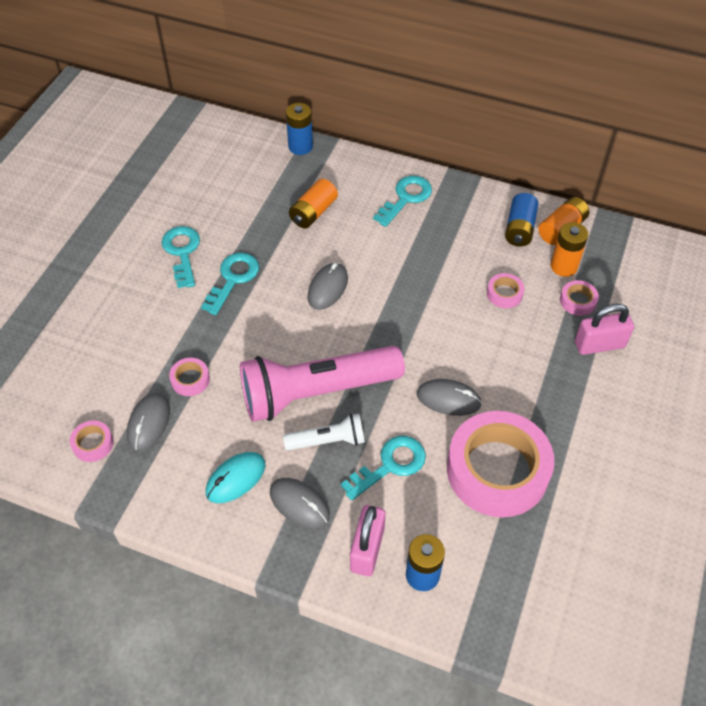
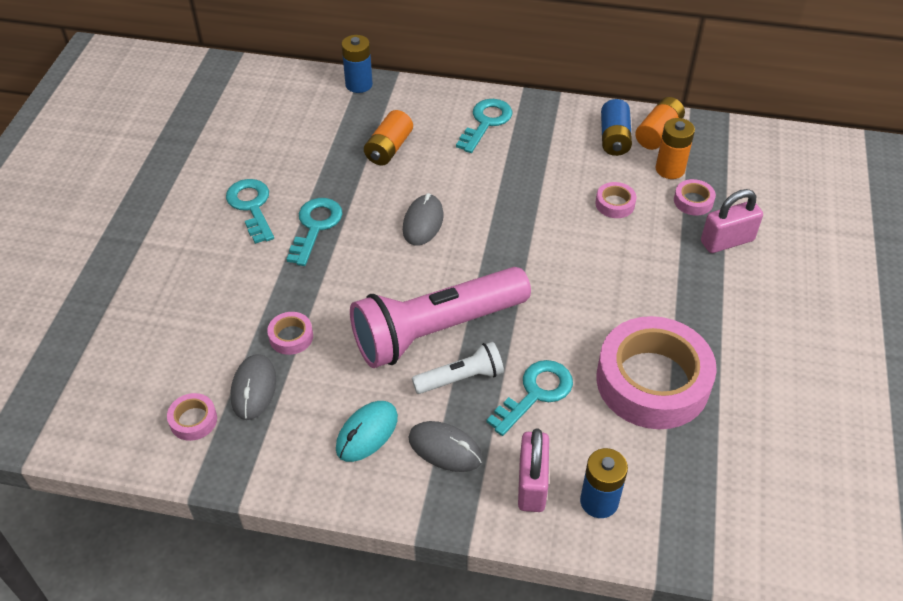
camera: 10 degrees left, 5 degrees down
grey mouse [417,379,482,416] -> none

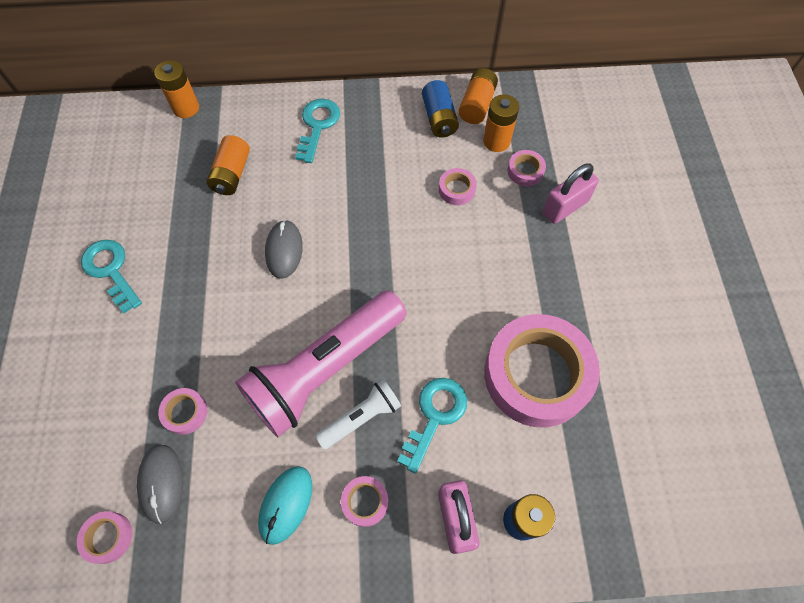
camera: 15 degrees left, 15 degrees up
turquoise key [287,198,343,266] -> none
blue battery [341,35,373,93] -> orange battery [154,60,199,118]
grey mouse [409,421,482,472] -> pink tape [341,476,389,527]

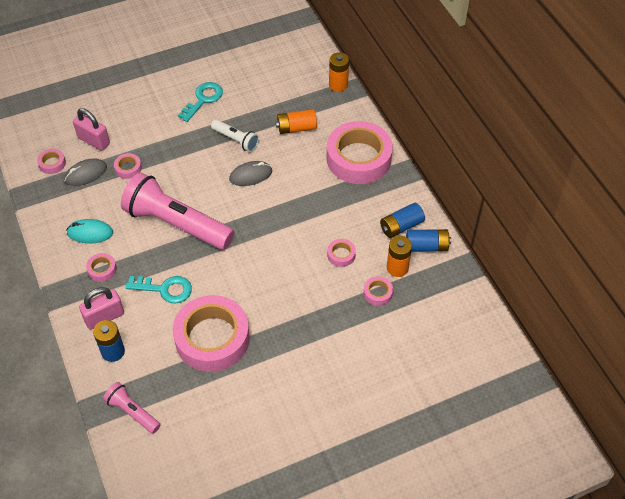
camera: 70 degrees right, 10 degrees down
turquoise key [295,99,340,163] -> pink tape [326,121,393,184]
white flashlight [315,379,401,450] -> white flashlight moved to [211,120,259,152]
orange battery [459,68,498,124] -> blue battery [406,229,451,252]
pink padlock [543,163,599,224] -> pink padlock moved to [73,108,110,151]
none -> pink flashlight [103,382,160,434]

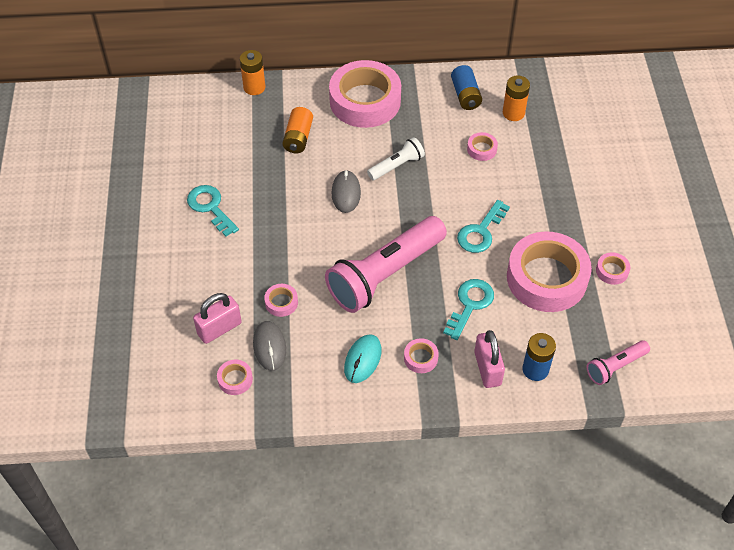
camera: 70 degrees left, 0 degrees up
white flashlight [211,120,259,152] -> white flashlight moved to [367,137,425,180]
pink tape [364,276,393,306] -> pink tape moved to [596,252,630,285]
blue battery [406,229,451,252] -> none
none -> turquoise key [457,200,510,253]

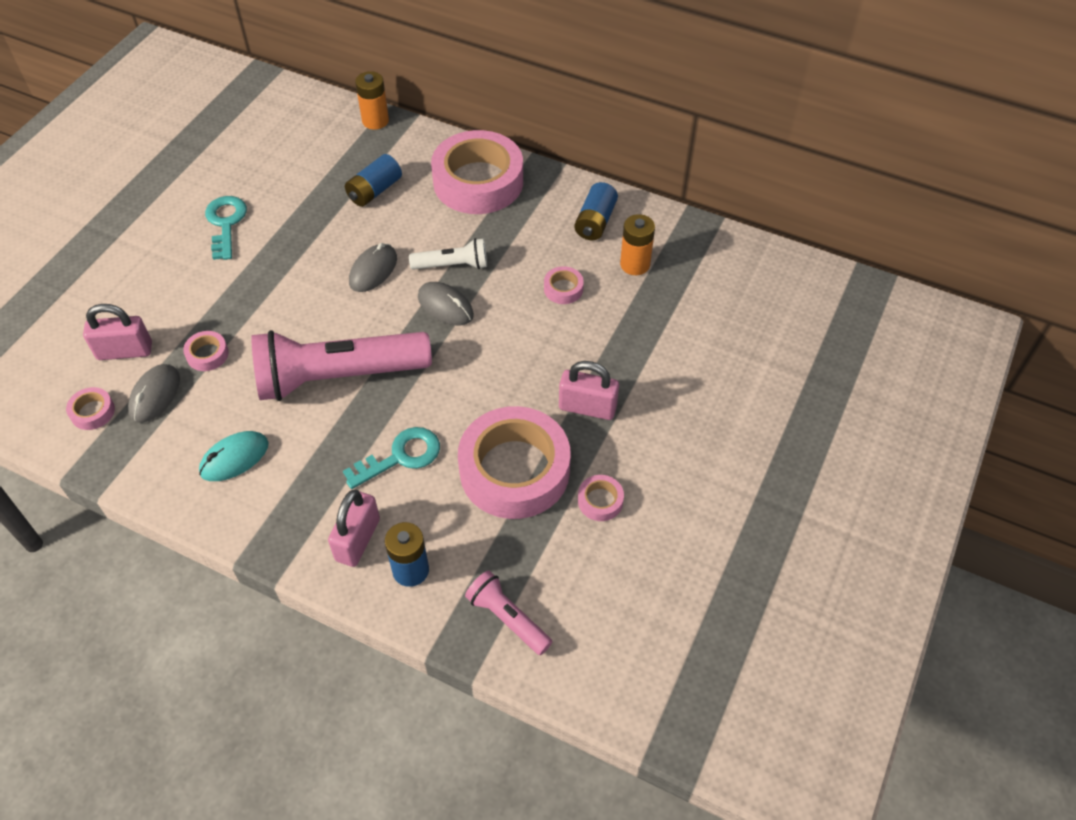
camera: 30 degrees right, 0 degrees up
orange battery [282,107,313,153] -> blue battery [345,154,402,207]
pink tape [404,338,439,373] -> none
turquoise key [457,200,510,253] -> none
pink flashlight [587,340,650,385] -> pink flashlight turned 45 degrees clockwise [465,570,552,655]
none -> grey mouse [418,282,474,325]
none -> pink padlock [559,361,619,420]

